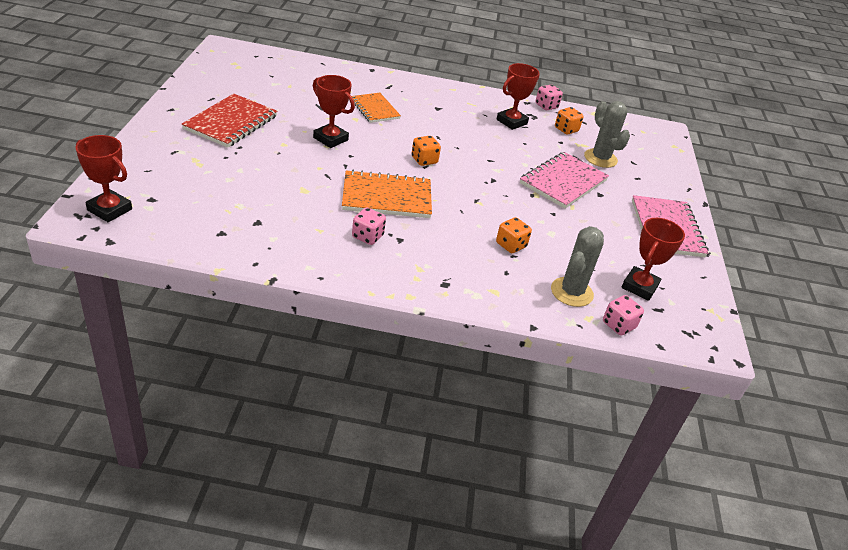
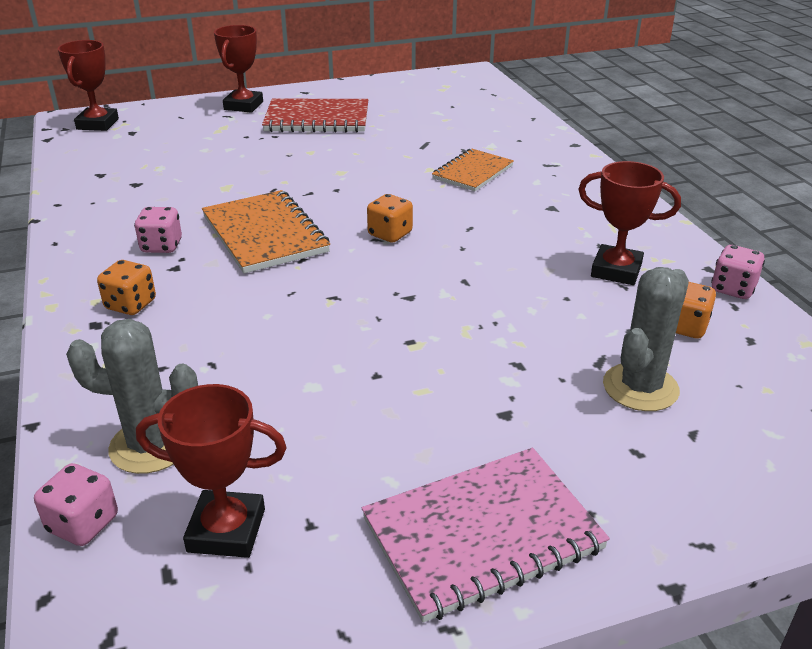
camera: 70 degrees right, 5 degrees down
red trophy [313,75,355,148] -> red trophy moved to [214,25,263,113]
orange dice [496,217,532,253] -> orange dice moved to [97,260,156,315]
pink notebook [520,152,609,209] -> none

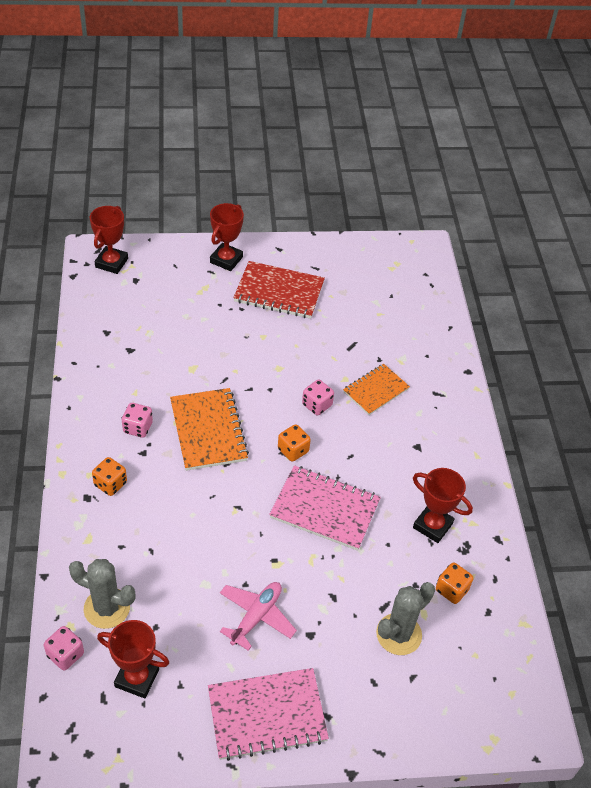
camera: 10 degrees right, 15 degrees up
pink dice [711,245,765,299] -> pink dice moved to [302,380,334,415]
none -> pink plane [220,582,297,651]
none -> pink notebook [269,465,381,551]

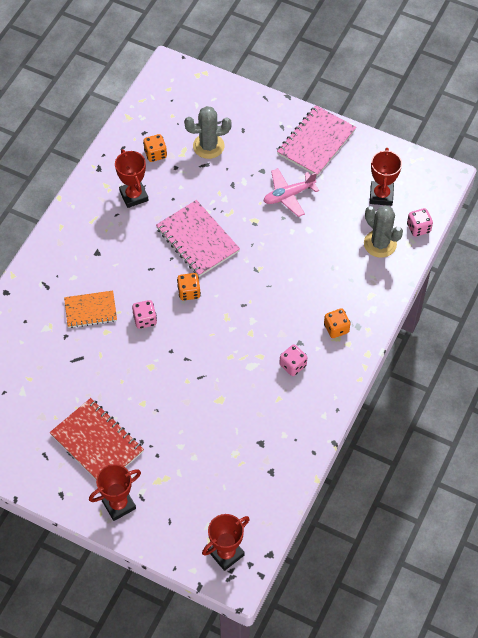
camera: 145 degrees left, 10 degrees up
red trophy [97,620,169,698] -> red trophy turned 45 degrees clockwise [370,148,402,206]
orange notebook [170,388,249,471] -> none
pink notebook [208,668,329,761] -> pink notebook turned 75 degrees counterclockwise [277,105,356,176]

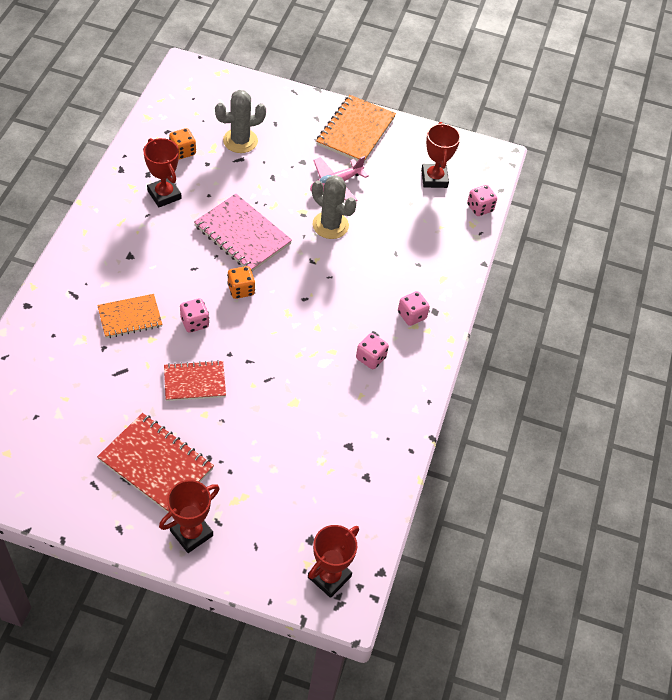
camera: 15 degrees left, 5 degrees down
pink notebook [277,105,356,176] -> orange notebook [316,95,396,162]
orange dice [324,308,350,338] -> pink dice [398,291,430,326]
grey cactus [364,206,403,258] -> grey cactus moved to [312,175,357,239]
none -> red notebook [164,360,226,401]

